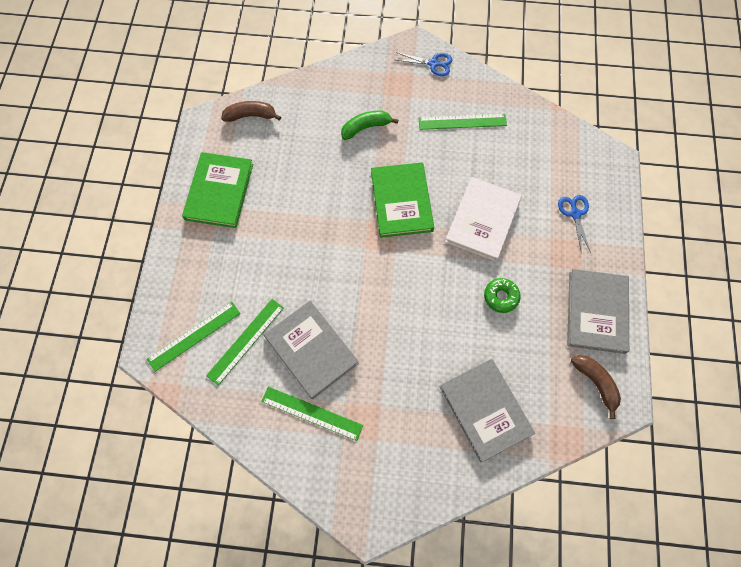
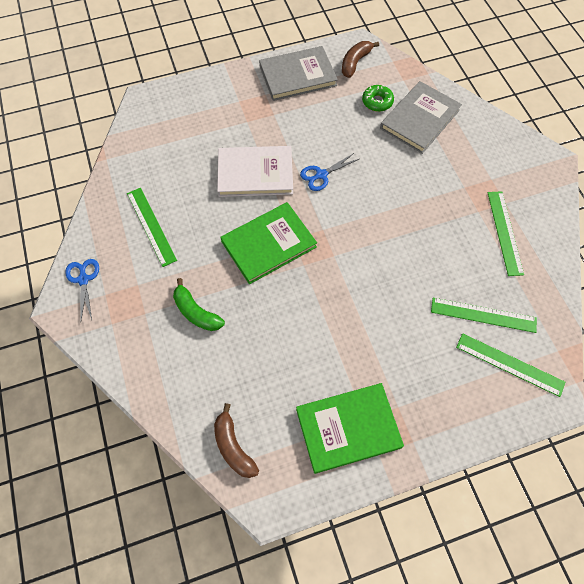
camera: 115 degrees left, 5 degrees down
grey book [264,301,359,399] -> none
green donut [484,278,521,313] -> green donut moved to [362,85,394,112]
blue scissors [558,195,591,254] -> blue scissors moved to [300,153,359,191]

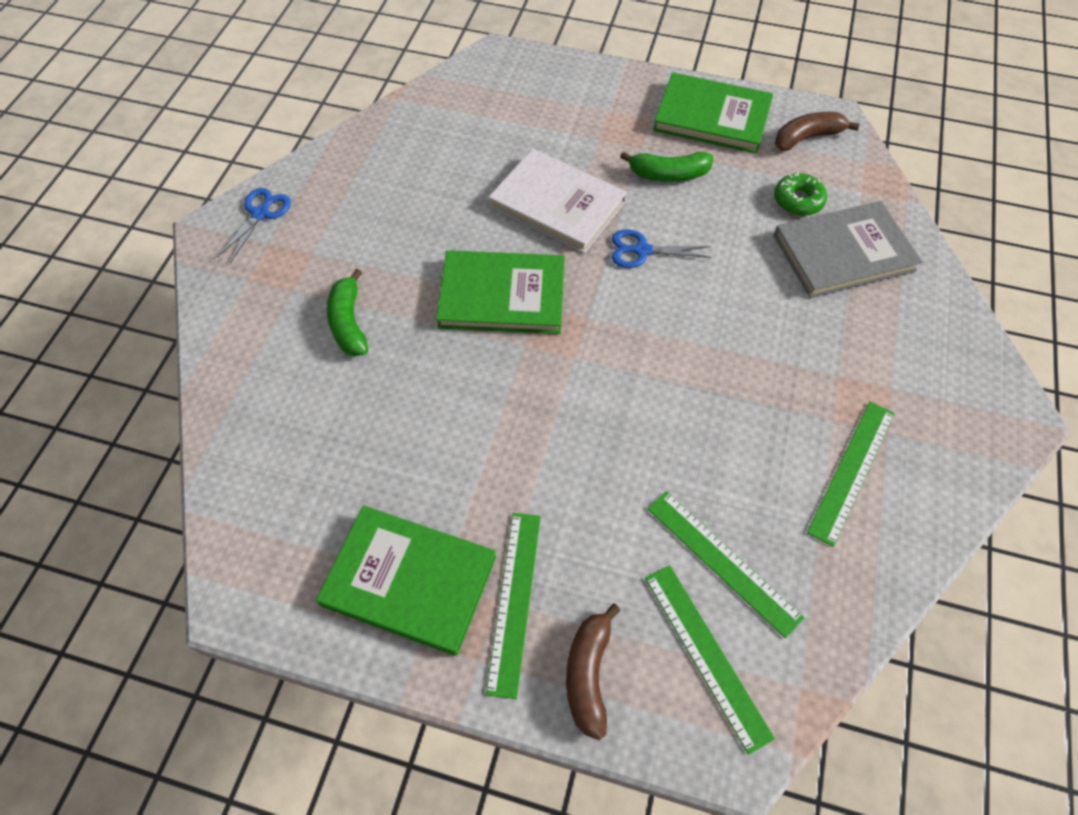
camera: 35 degrees right, 5 degrees down
green ruler [127,188,177,267] -> green ruler moved to [486,513,541,699]
brown banana [214,403,259,478] -> brown banana moved to [566,603,621,740]
grey book [259,46,338,101] -> green book [653,72,773,154]
none -> green banana [620,152,714,182]

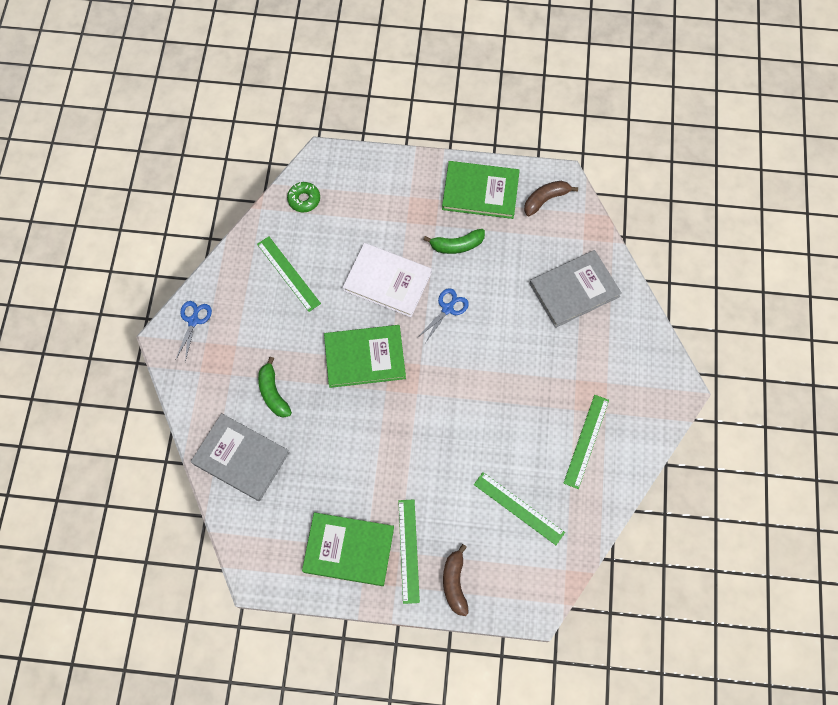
camera: 10 degrees left, 10 degrees up
blue scissors [612,229,711,268] -> blue scissors turned 135 degrees clockwise [417,288,469,343]
green ruler [645,565,775,755] -> green ruler moved to [257,236,321,312]
green donut [774,172,827,216] -> green donut moved to [287,182,320,213]
none -> grey book [191,413,290,501]

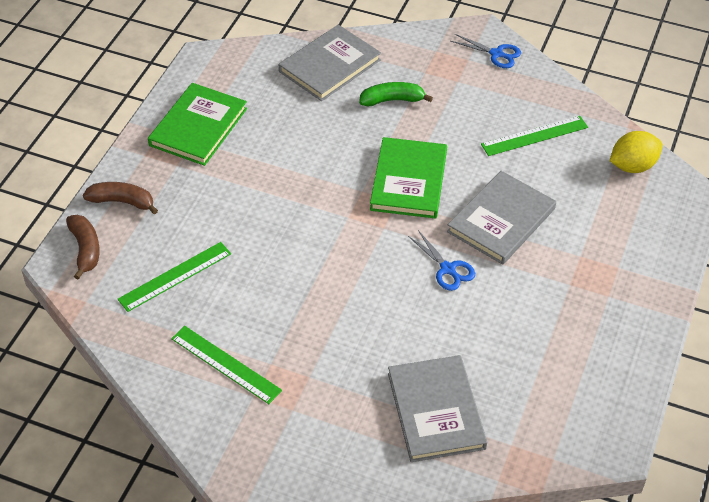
camera: 105 degrees right, 20 degrees down
green donut [287,182,320,213] -> yellow lemon [610,131,663,173]
white book [343,243,432,317] -> grey book [447,171,556,265]
green ruler [398,499,420,604] -> none
green banana [423,229,485,254] -> none
green book [442,161,520,219] -> none
brown banana [524,181,578,217] -> brown banana moved to [66,215,100,280]

